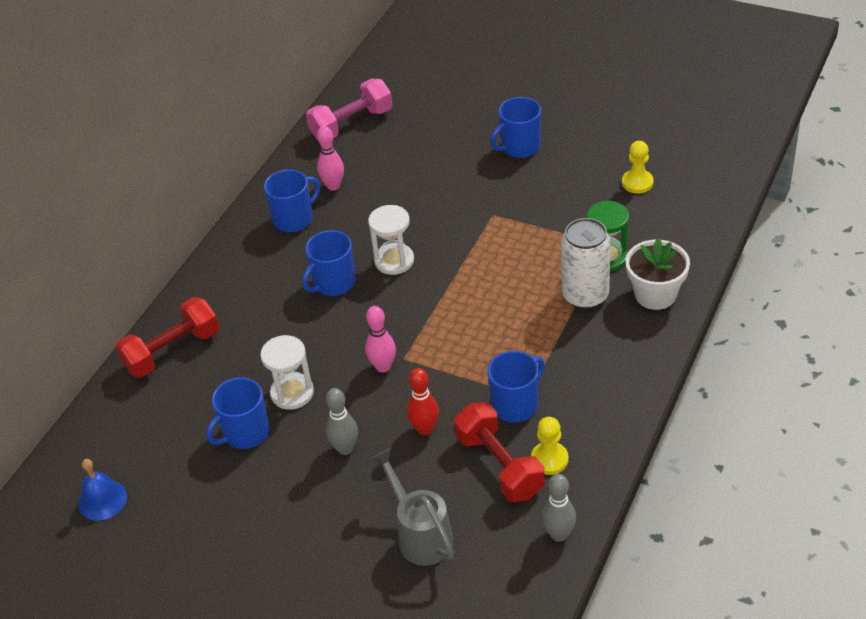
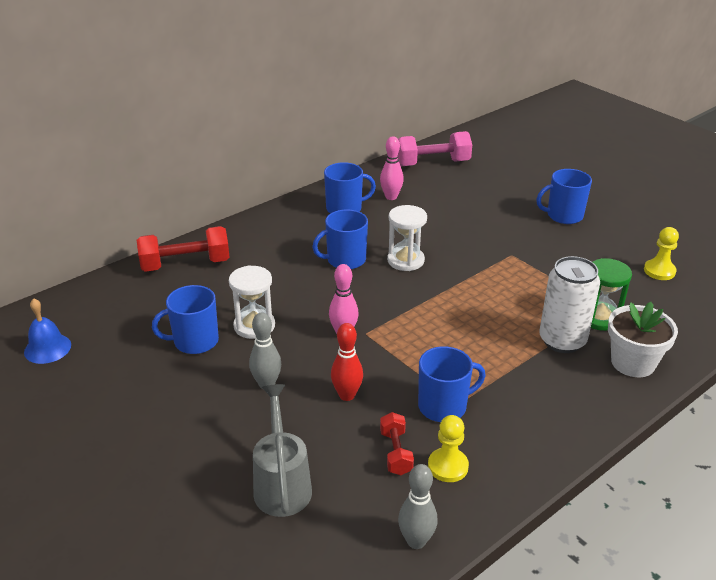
camera: 20 degrees right, 10 degrees down
red dumbbell [454,402,545,502] -> red dumbbell [380,412,414,475], size x0.55

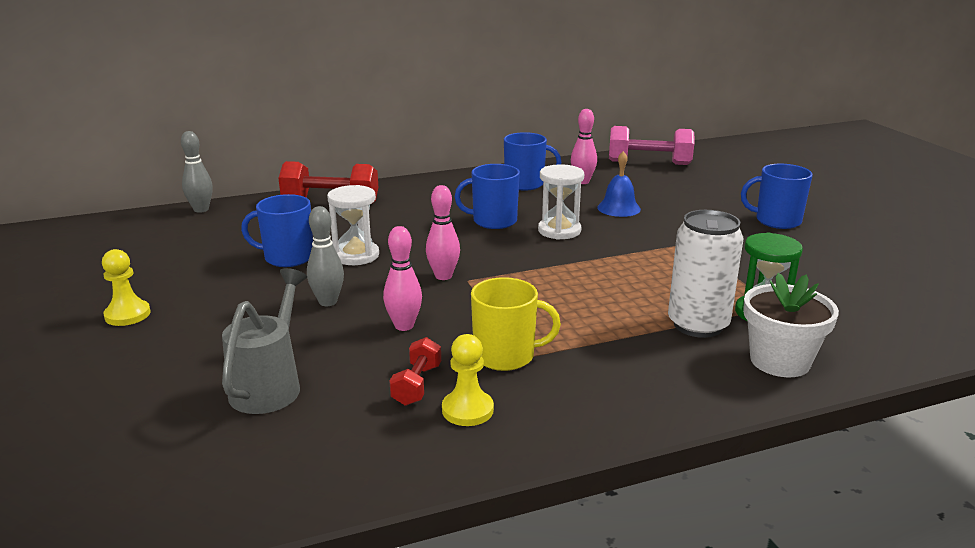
camera: 20 degrees right, 10 degrees down
blue bell [24,298,71,364] -> blue bell moved to [597,151,641,217]
red bowling pin [331,323,363,401] -> pink bowling pin [383,226,422,331]
grey bowling pin [398,464,438,549] -> grey bowling pin moved to [181,131,213,213]
blue mug [418,346,486,422] -> yellow mug [471,277,561,371]
yellow pawn [644,227,679,280] -> yellow pawn moved to [102,249,151,326]

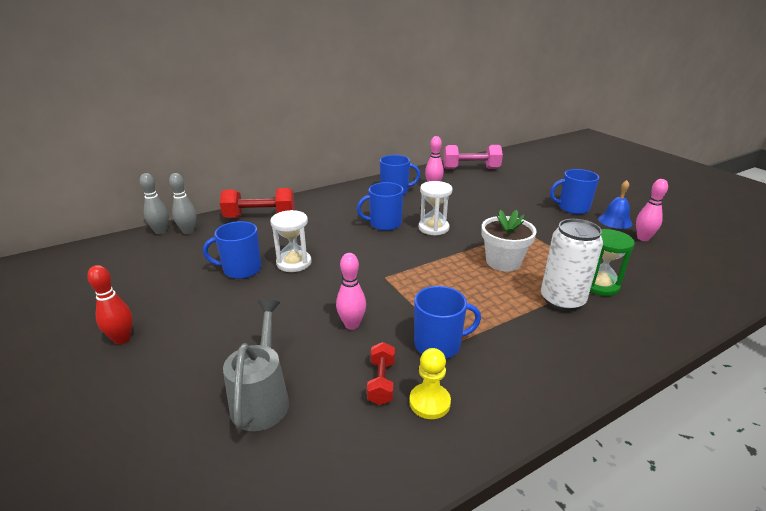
camera: 10 degrees left, 5 degrees up
yellow pawn [102,249,151,326] -> red bowling pin [87,265,133,344]
grey bowling pin [307,206,344,306] -> grey bowling pin moved to [169,173,197,234]
pink bowling pin [426,185,460,280] -> pink bowling pin moved to [636,179,668,241]
yellow mug [471,277,561,371] -> blue mug [414,286,481,359]
blue bell [597,151,641,217] -> blue bell moved to [598,180,632,229]
white flower pot [743,273,839,377] -> white flower pot moved to [481,210,537,271]

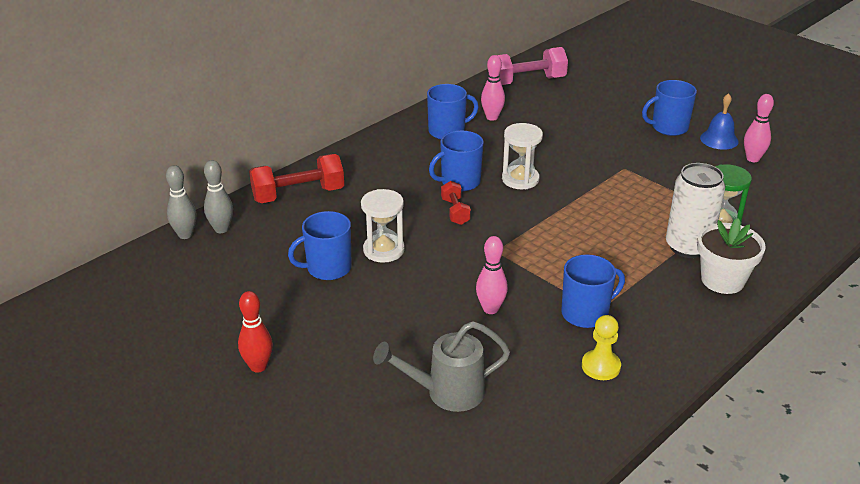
camera: 15 degrees left, 5 degrees up
grey watering can [223,299,289,431] -> grey watering can turned 90 degrees counterclockwise [373,321,510,412]
red dumbbell [367,342,395,405] -> red dumbbell moved to [441,181,471,225]
white flower pot [481,210,537,271] -> white flower pot moved to [697,218,766,294]

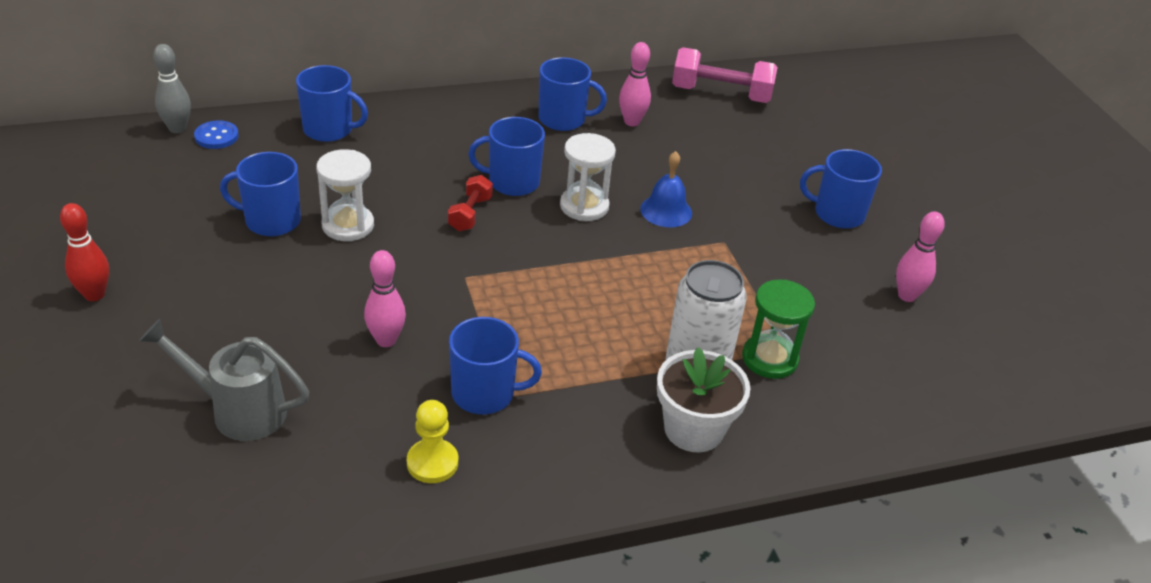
camera: 25 degrees right, 5 degrees up
grey bowling pin [204,160,233,233] -> blue button [194,120,239,149]
red dumbbell [249,154,344,203] -> blue mug [296,65,368,142]
blue bell [700,93,739,150] -> blue bell moved to [640,151,692,227]

